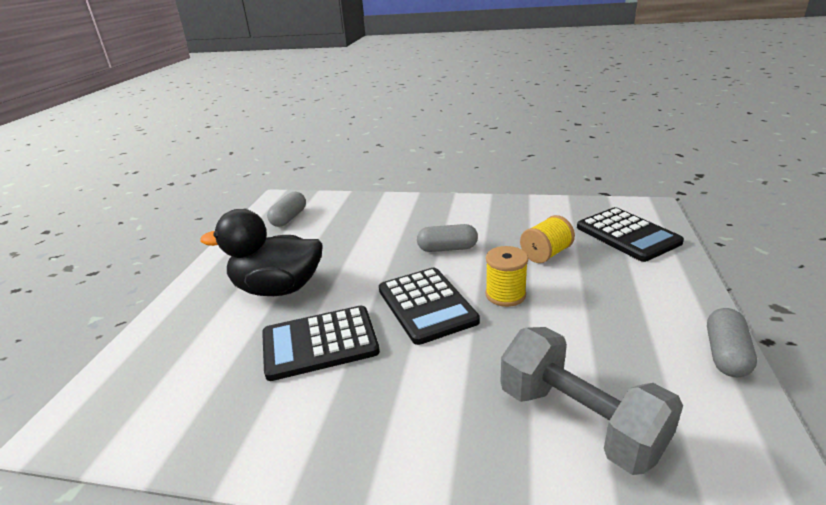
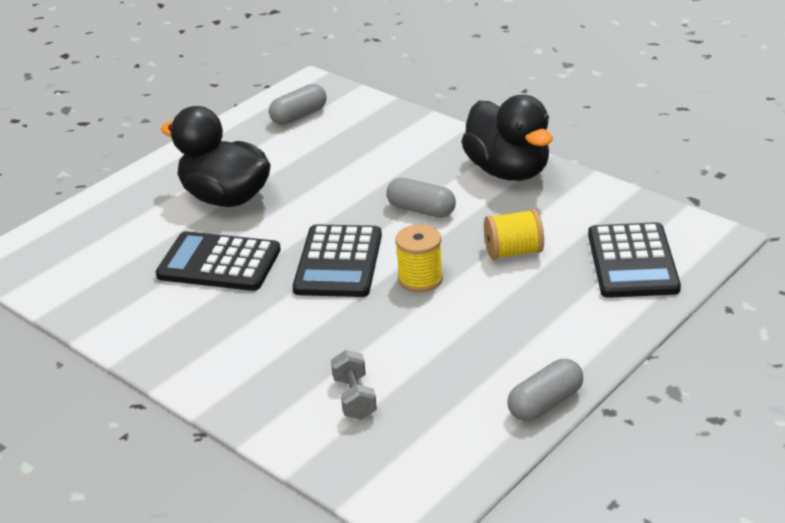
camera: 30 degrees right, 5 degrees up
grey dumbbell [500,327,683,475] -> grey dumbbell [331,350,377,420], size x0.50
none -> black duck [461,95,553,181]

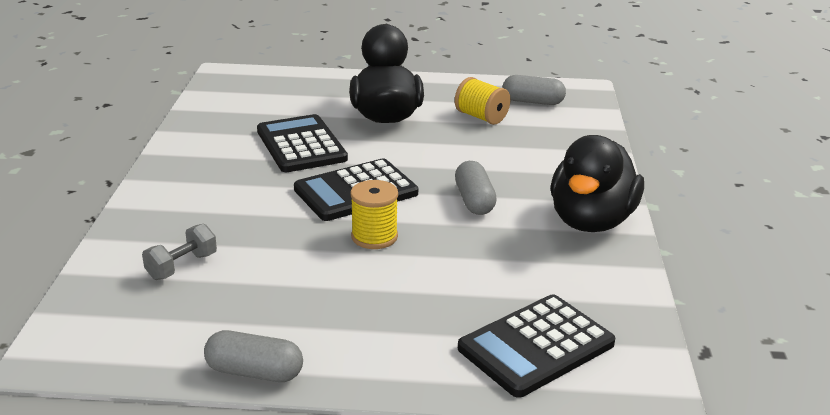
camera: 50 degrees right, 5 degrees down
yellow spool [484,209,544,260] -> yellow spool moved to [455,77,511,125]

